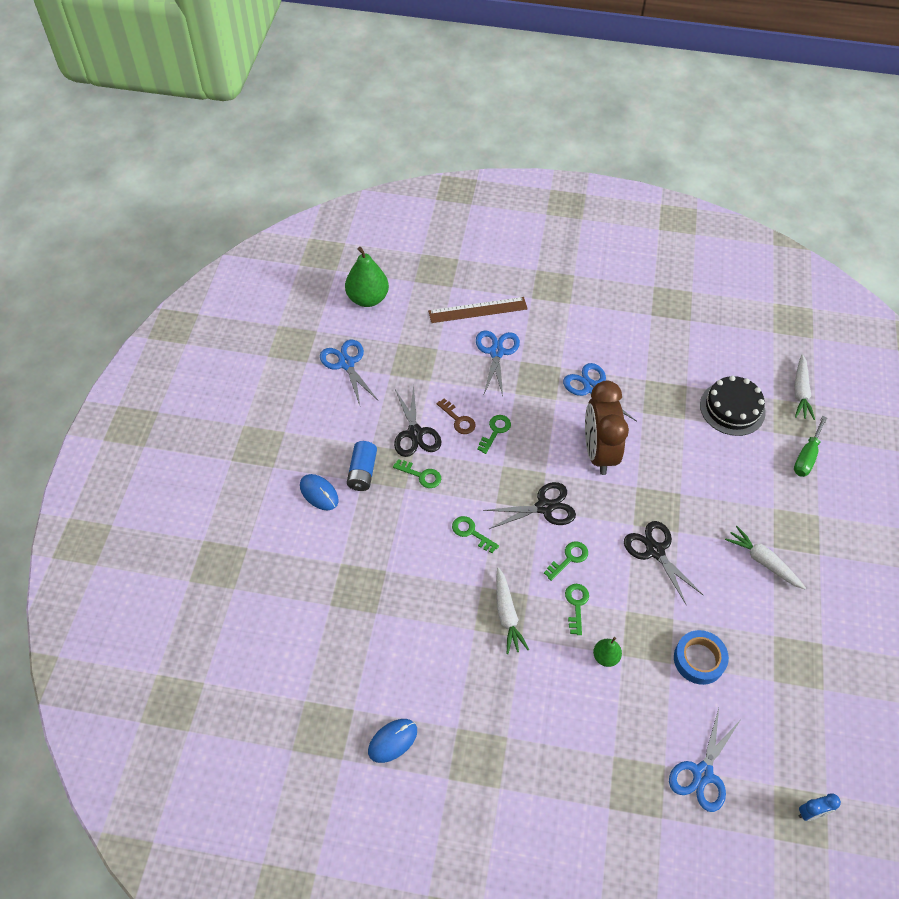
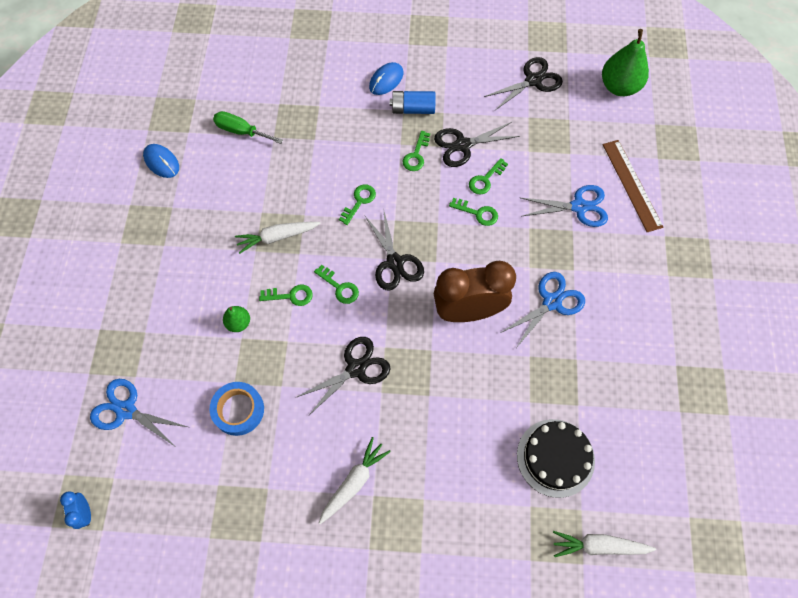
camera: 85 degrees right, 10 degrees up
blue scissors [320,340,378,405] -> black scissors [484,57,563,110]
brown key [436,398,476,434] -> green key [469,158,508,195]
green screwdriver [794,416,827,477] -> green screwdriver moved to [213,111,283,144]

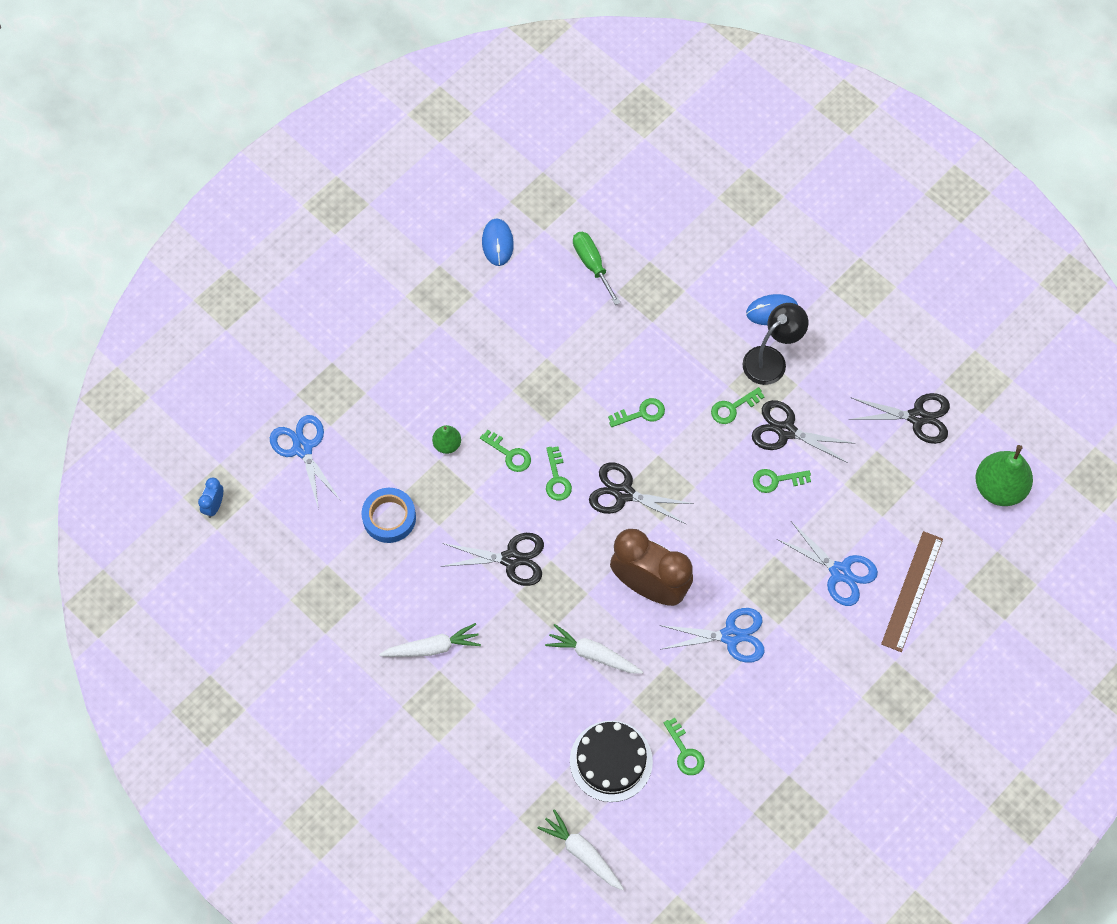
camera: 40 degrees right, 0 degrees up
white carrot [235,222,321,254] -> white carrot moved to [545,624,643,674]
black scissors [364,208,424,291] -> black scissors turned 90 degrees clockwise [589,463,694,525]
blue battery [390,91,436,114] -> black lamp [743,303,808,385]
green key [449,198,498,226] -> green key moved to [664,718,705,775]

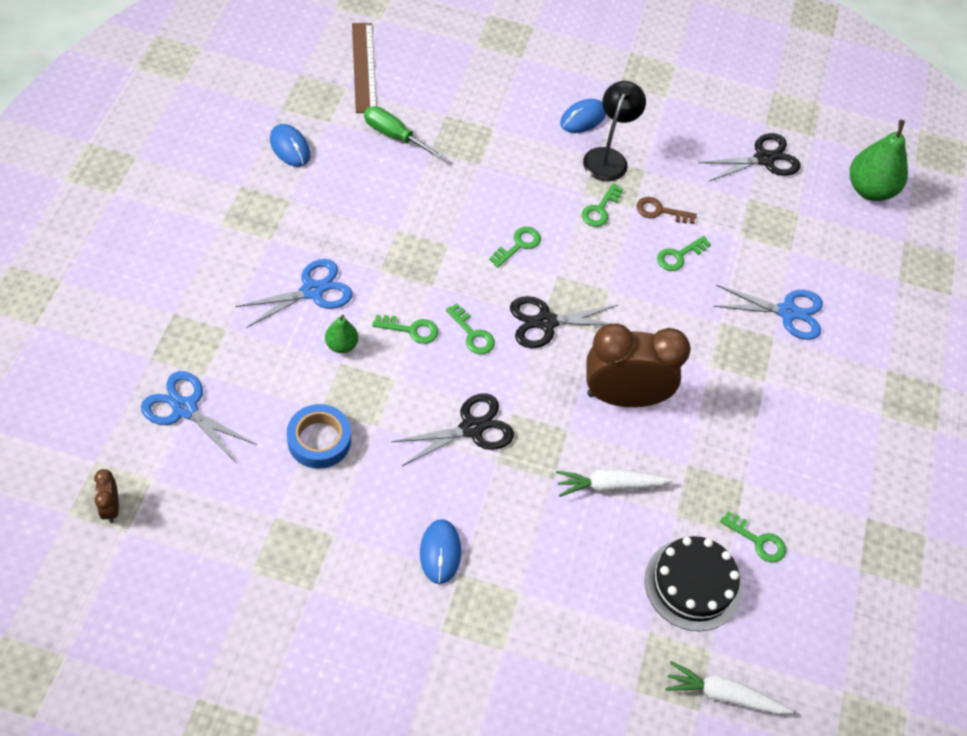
camera: 35 degrees left, 10 degrees down
blue clock [198,478,223,518] -> brown clock [94,469,119,523]
white carrot [379,623,481,657] -> blue mouse [420,519,461,584]
blue scissors [659,608,764,663] -> blue scissors moved to [235,259,353,328]
black scissors [752,400,855,463] -> brown key [636,197,697,224]
brown ruler [881,531,943,652] -> brown ruler moved to [352,23,377,113]

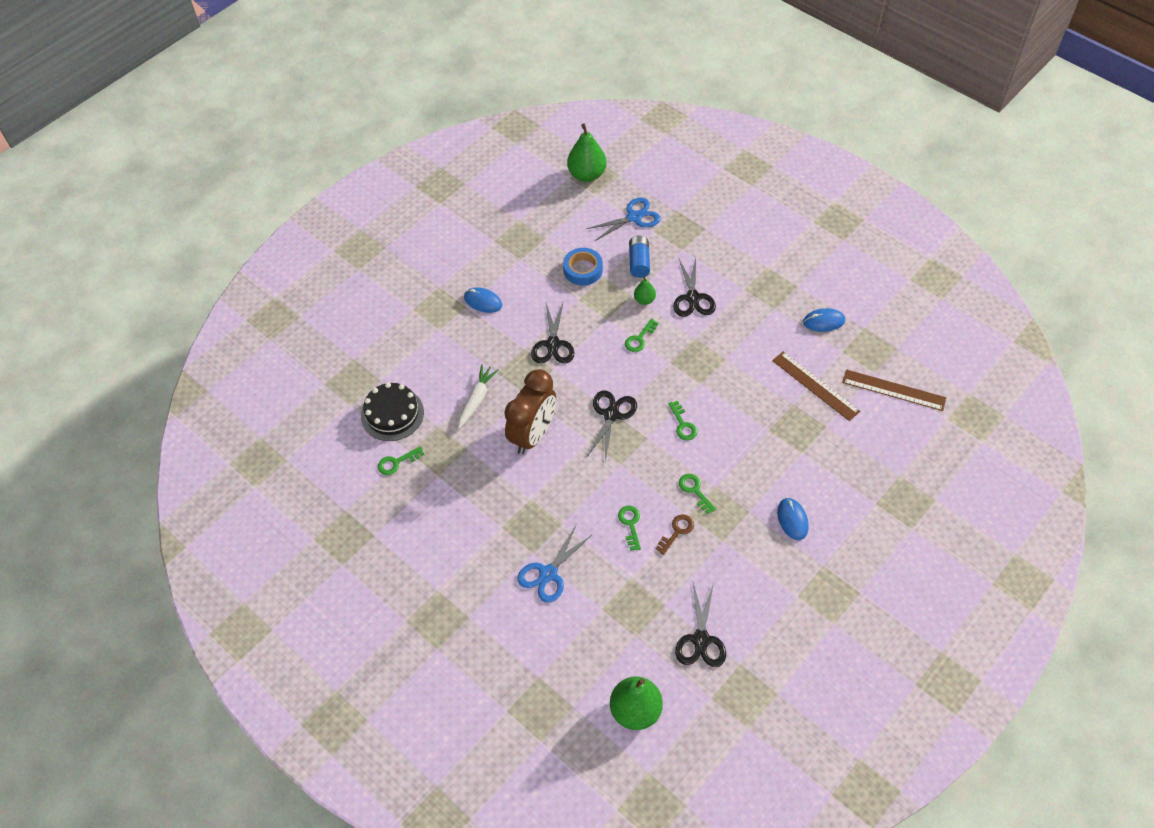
camera: 125 degrees right, 0 degrees up
brown clock [94,469,119,523] -> green pear [567,123,607,182]
blue scissors [235,259,353,328] -> black scissors [673,257,716,317]
green screwdriver [364,106,443,159] -> brown ruler [772,351,860,421]
green key [446,304,495,355] -> none
black lamp [583,81,646,181] -> none
white carrot [665,661,793,714] -> none
none -> blue battery [629,236,650,278]

